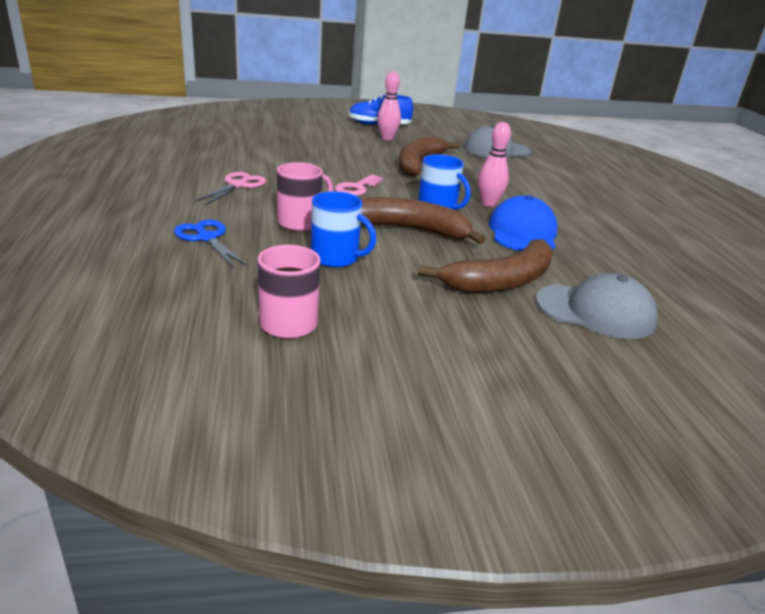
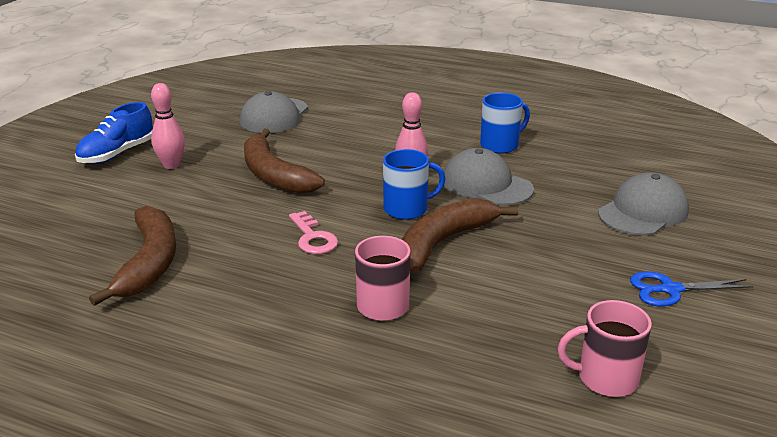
camera: 55 degrees left, 0 degrees up
blue scissors [174,220,247,267] -> blue scissors moved to [630,271,753,307]
pink scissors [195,172,266,205] -> none
blue mug [311,191,376,268] -> blue mug moved to [480,93,530,154]
brown banana [418,239,553,293] -> brown banana moved to [89,206,176,306]
blue cap [489,195,558,251] -> grey cap [444,148,534,206]

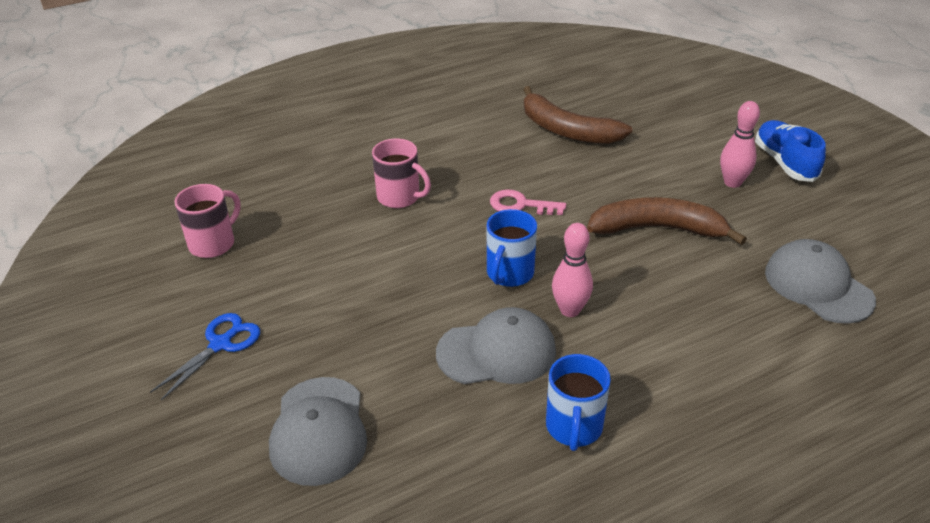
camera: 130 degrees right, 10 degrees up
brown banana [402,198,518,273] -> none

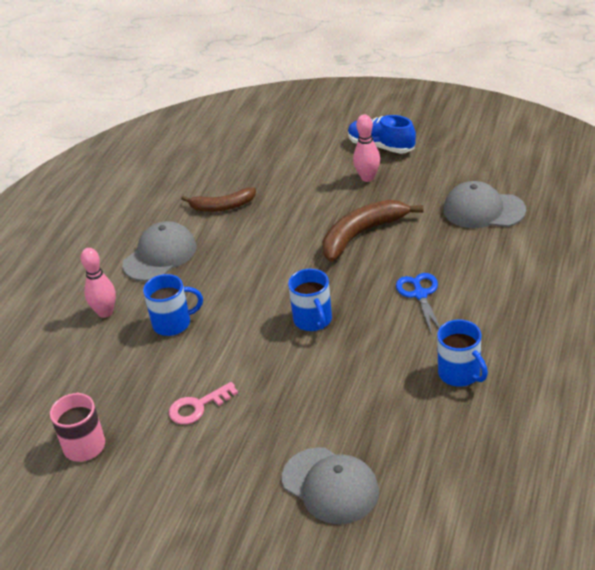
camera: 40 degrees left, 0 degrees up
blue scissors [150,313,260,401] -> blue scissors moved to [396,273,440,335]
pink mug [372,138,431,208] -> blue mug [143,274,203,336]
grey cap [436,307,556,384] -> grey cap moved to [122,221,197,281]
pink key [490,189,566,215] -> pink key moved to [169,382,238,424]
brown banana [523,86,632,144] -> brown banana [181,187,256,212], size x0.66
pink bowling pin [552,223,593,317] -> pink bowling pin moved to [81,248,116,318]

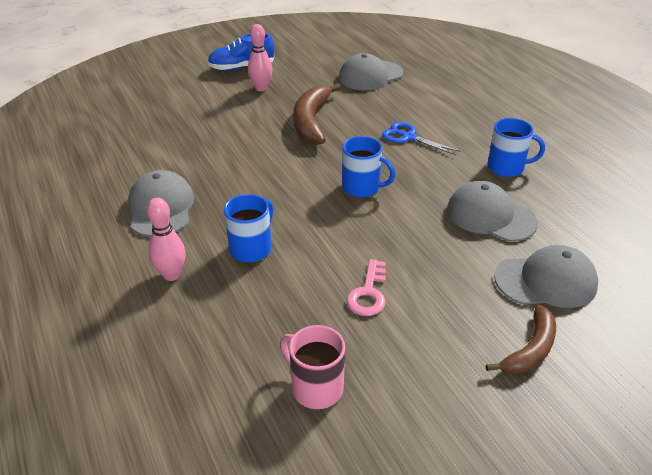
camera: 50 degrees left, 0 degrees up
brown banana [181,187,256,212] -> brown banana moved to [486,305,556,374]
none -> grey cap [447,181,538,242]

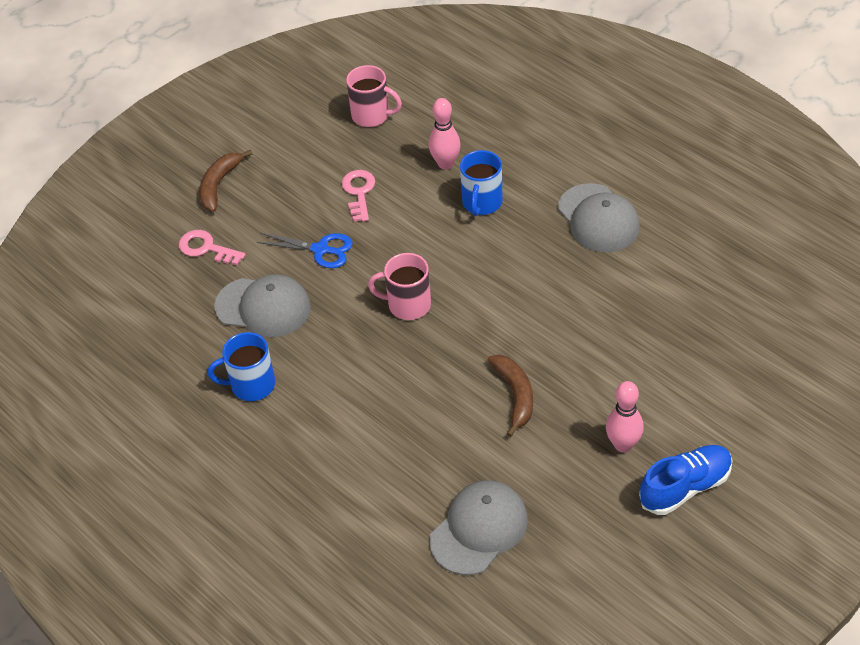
camera: 165 degrees right, 10 degrees up
pink bowling pin [147,198,186,281] -> pink bowling pin moved to [429,98,461,169]
brown banana [293,83,341,145] -> brown banana [488,355,533,437], size x0.66
blue mug [342,136,395,198] -> pink mug [368,253,431,320]
blue scissors [382,122,461,155] -> blue scissors moved to [257,233,353,268]
grey cap [494,245,598,308] -> pink key [179,230,246,265]

